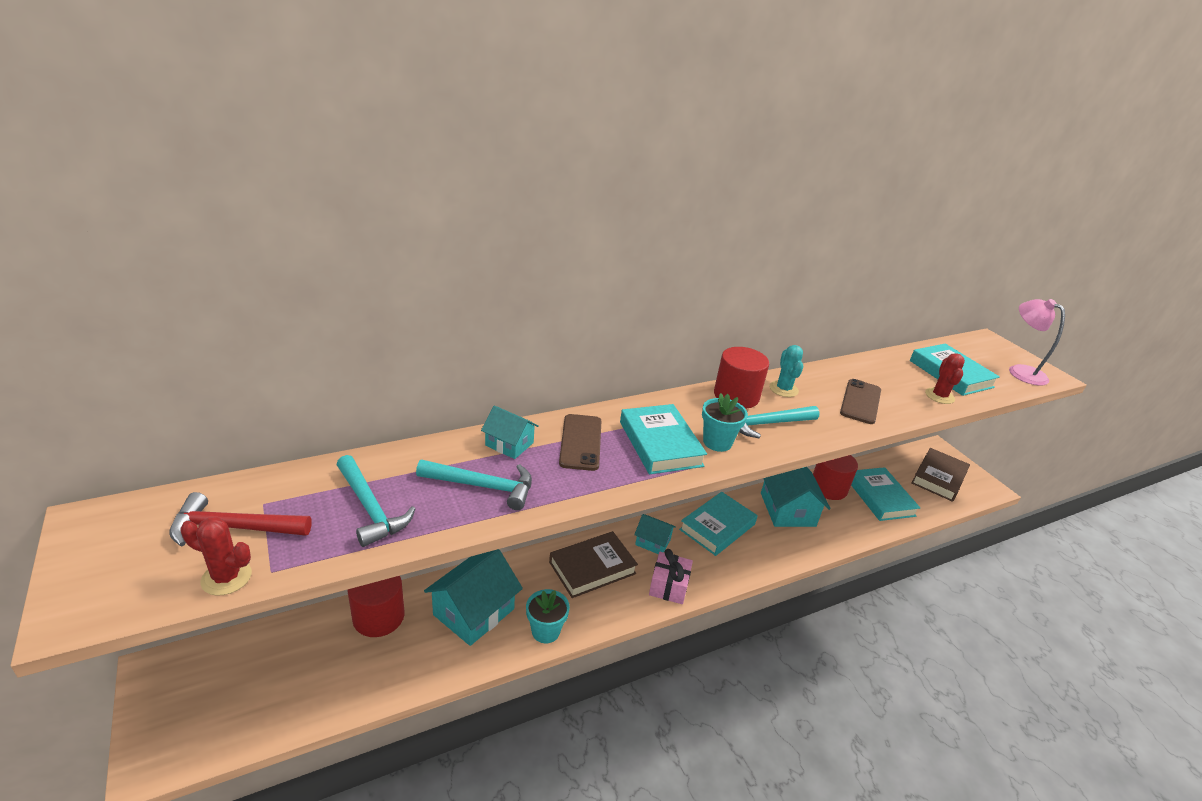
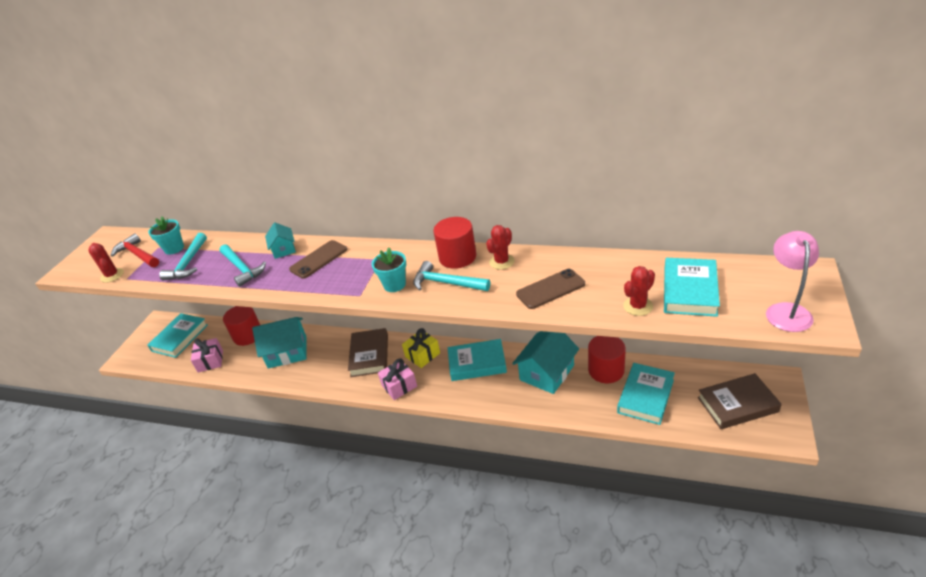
camera: 50 degrees right, 5 degrees up
turquoise flower pot [526,589,570,643] -> turquoise flower pot moved to [148,216,184,255]
brown book [549,531,638,598] -> brown book turned 75 degrees clockwise [348,328,388,377]
turquoise book [620,404,707,474] -> turquoise book moved to [147,313,208,358]
turquoise house [634,514,676,554] -> yellow gift [402,328,440,368]
turquoise cactus [769,345,803,397] -> red cactus [486,225,515,270]
none -> pink gift [191,338,223,373]

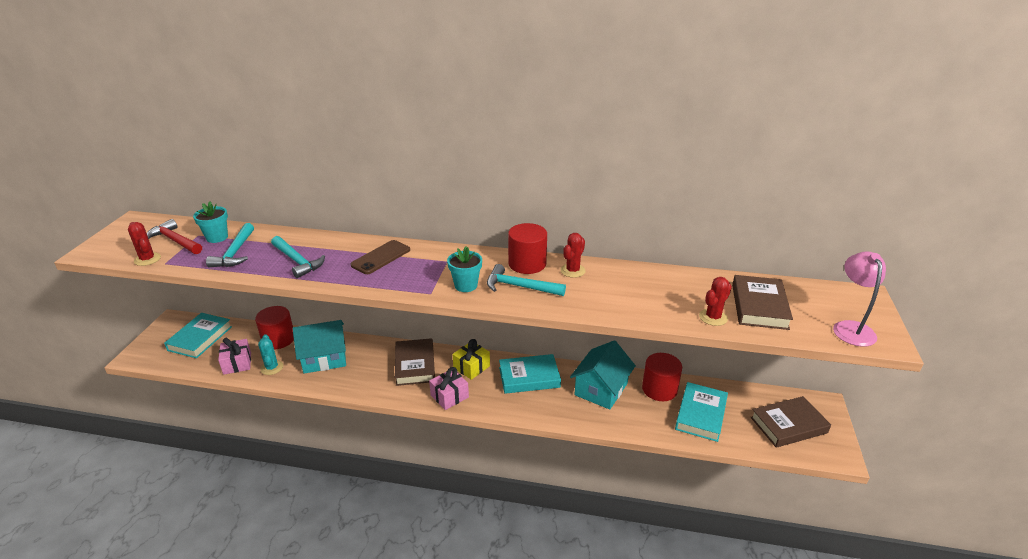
camera: 10 degrees left, 5 degrees down
turquoise house [265,223,296,259] -> none
brown phone [516,269,585,309] -> none
turquoise book [664,258,720,317] -> brown book [732,275,793,330]
none -> turquoise cactus [258,334,283,375]

